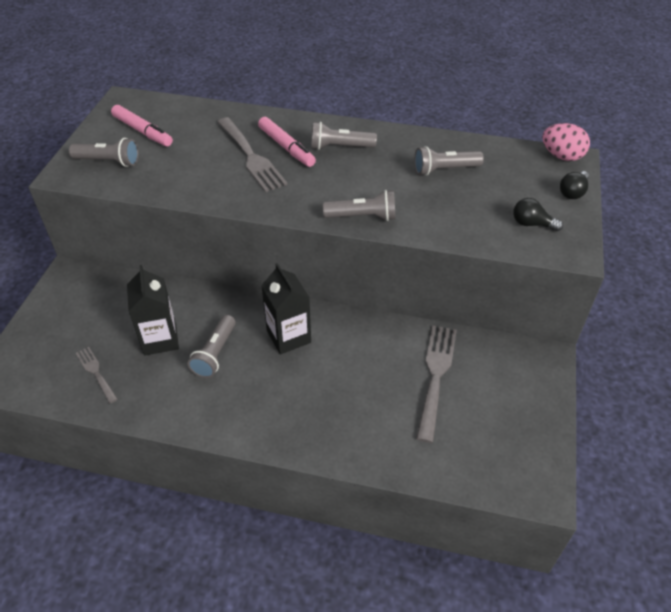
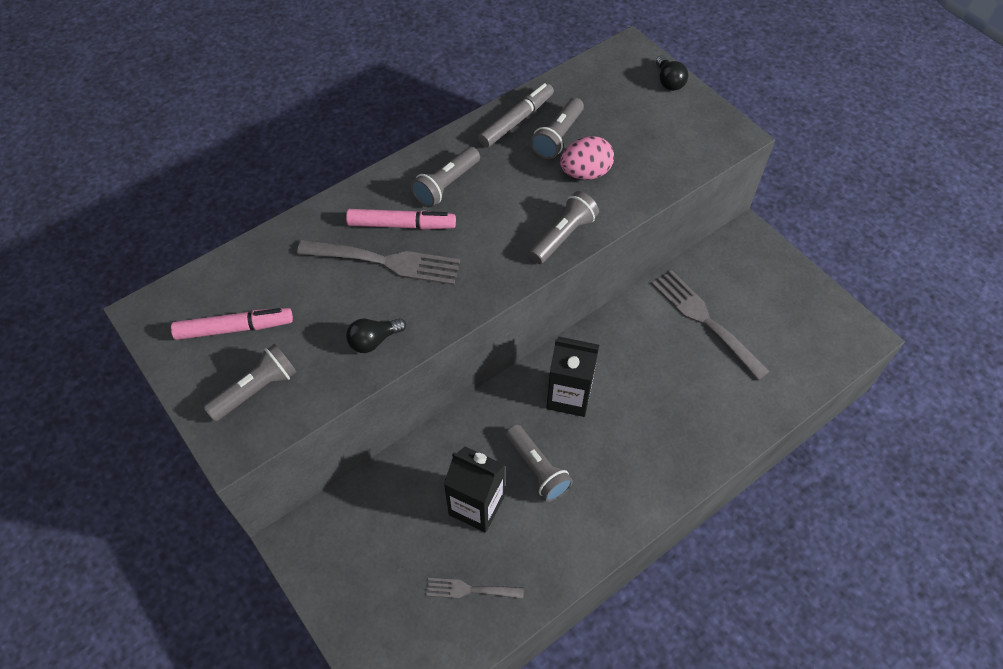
camera: 50 degrees left, 10 degrees up
black light bulb [513,198,563,231] -> black light bulb moved to [346,318,406,353]
pink egg [542,123,590,161] -> pink egg moved to [560,136,614,180]
none -> grey marker [478,83,554,148]

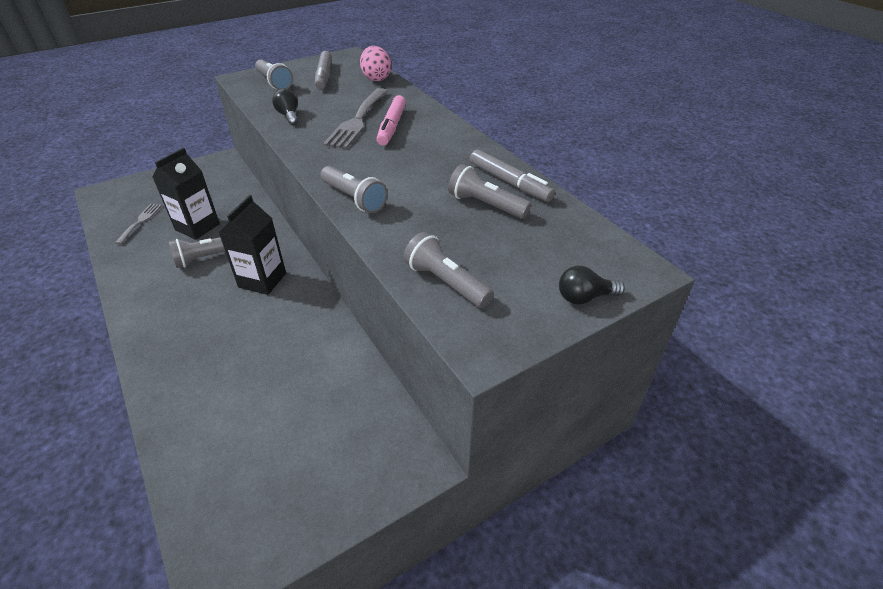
camera: 95 degrees right, 15 degrees down
pink marker [171,308,293,340] -> grey marker [315,51,332,90]
grey flashlight [411,147,480,208] -> grey flashlight moved to [404,232,494,308]
pink egg [560,136,614,180] -> pink egg moved to [360,46,391,81]
grey fork [652,270,770,380] -> none

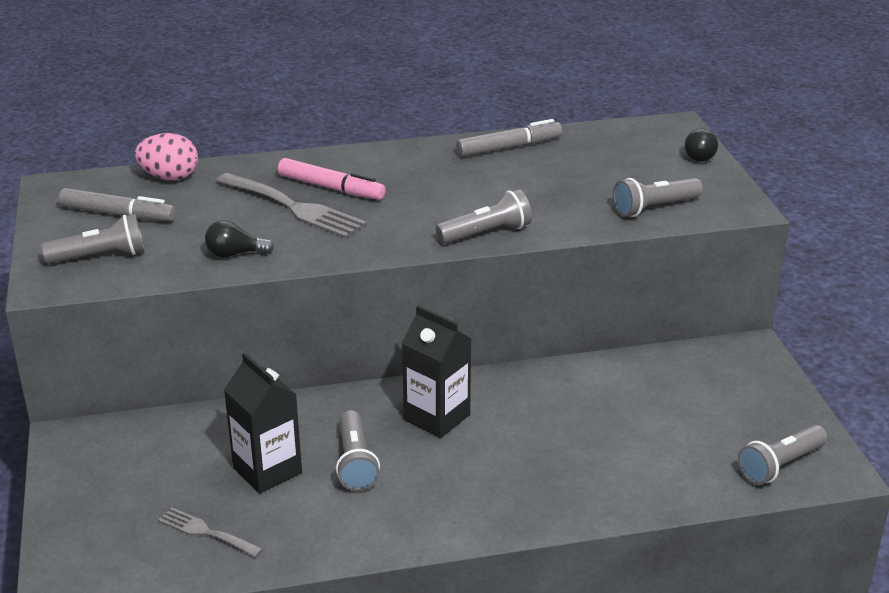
camera: 70 degrees left, 10 degrees down
grey flashlight [448,164,531,219] -> grey flashlight moved to [738,425,827,485]

